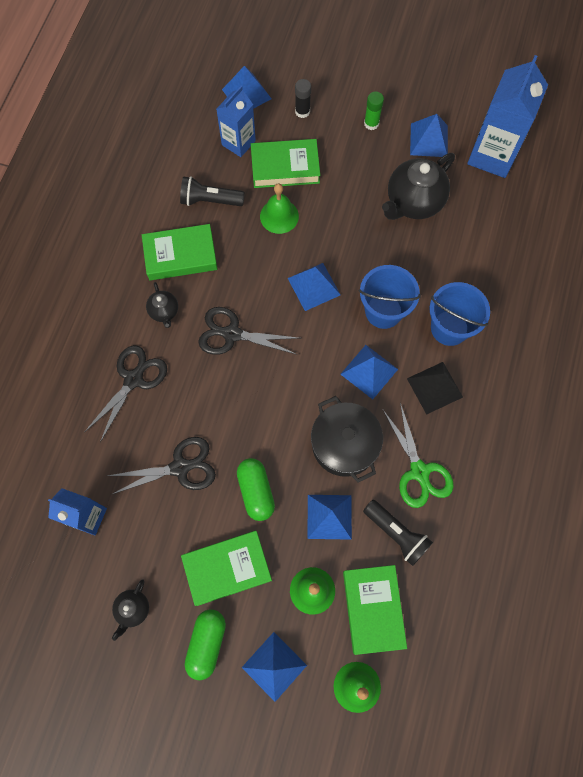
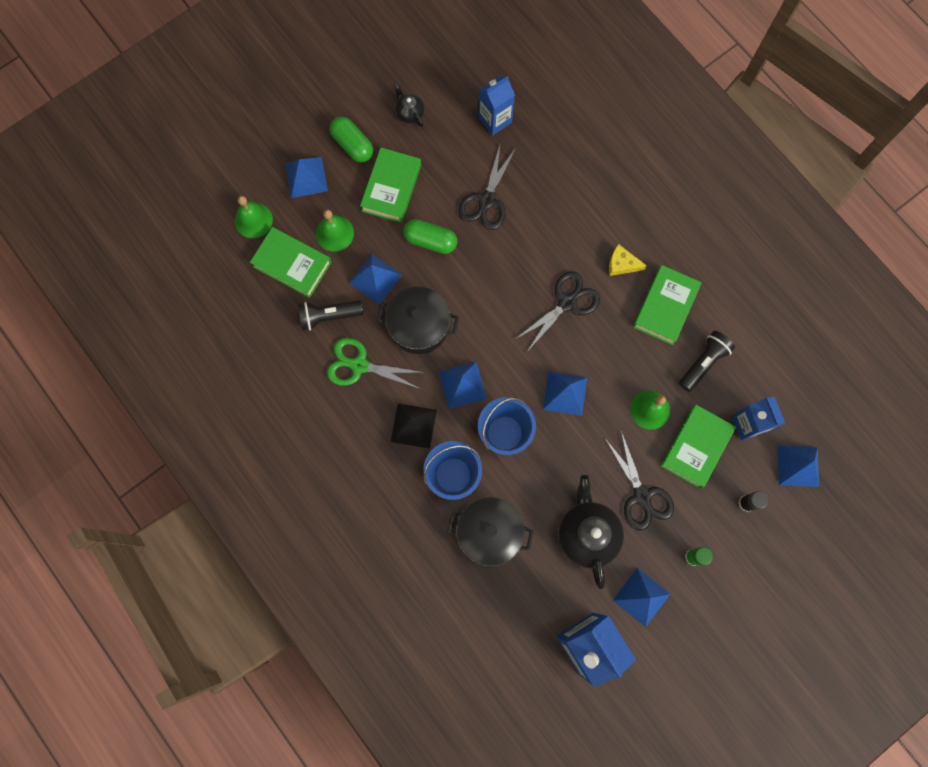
camera: 125 degrees right, 5 degrees up
black scissors [85,345,167,442] -> black scissors moved to [605,431,674,530]
black teapot [146,282,178,328] -> yellow cheese [609,244,647,276]
none -> black pot [447,497,534,566]

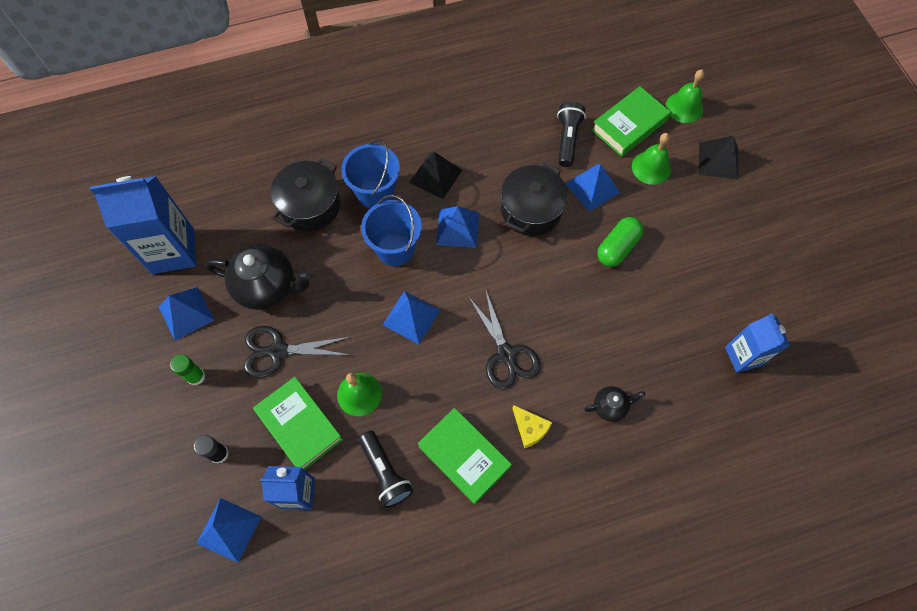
camera: 110 degrees right, 10 degrees down
blue pyramid [285,157,328,198] -> black pyramid [699,136,738,180]
green scissors [327,338,425,389] -> none
green capsule [330,117,373,163] -> none
green book [360,147,421,223] -> none
black teapot [394,83,424,127] -> black teapot moved to [584,386,645,422]
black scissors [458,145,516,230] -> none
yellow cheese [609,244,647,276] -> yellow cheese turned 105 degrees clockwise [512,405,553,448]

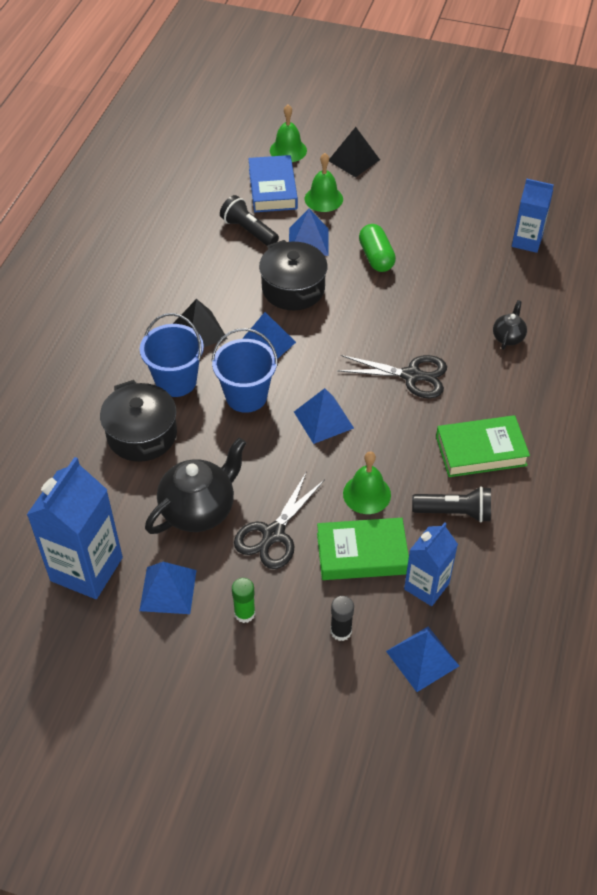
camera: 55 degrees left, 15 degrees down
yellow cheese [512,405,553,448] -> none
green book [592,86,671,157] -> blue book [248,155,298,212]

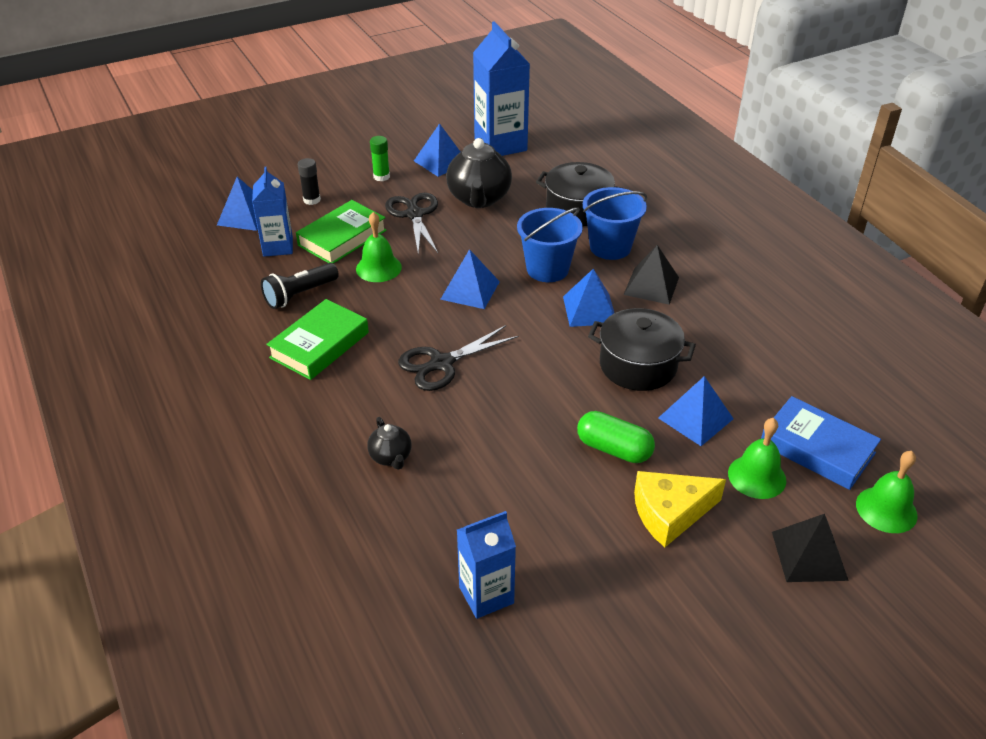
camera: 135 degrees right, 10 degrees down
black flashlight [220,195,279,246] -> none
none -> yellow cheese [634,471,726,547]

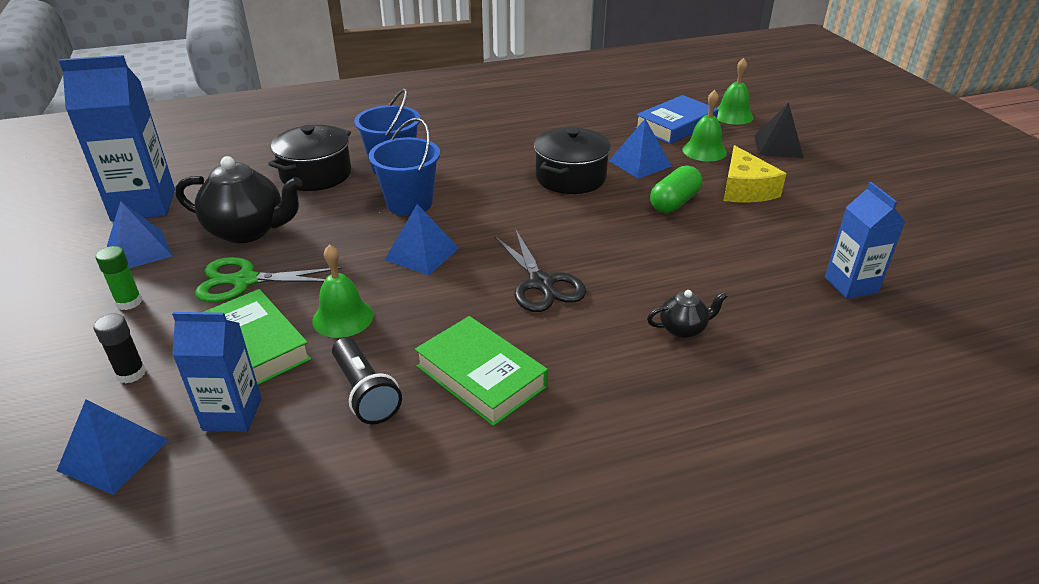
camera: 80 degrees left, 5 degrees down
black scissors [385,193,438,254] -> green scissors [195,257,342,302]
blue pyramid [563,269,614,327] -> none
black pyramid [624,245,679,305] -> none

